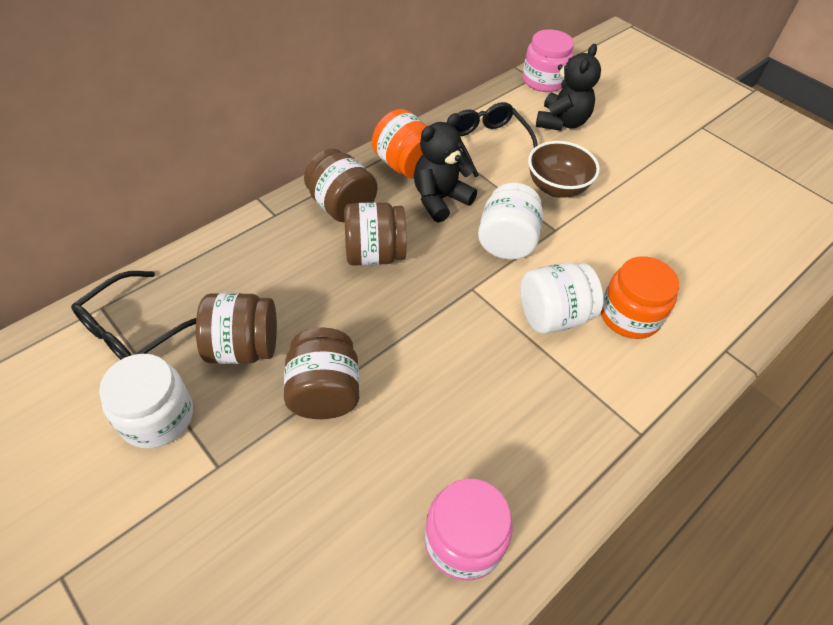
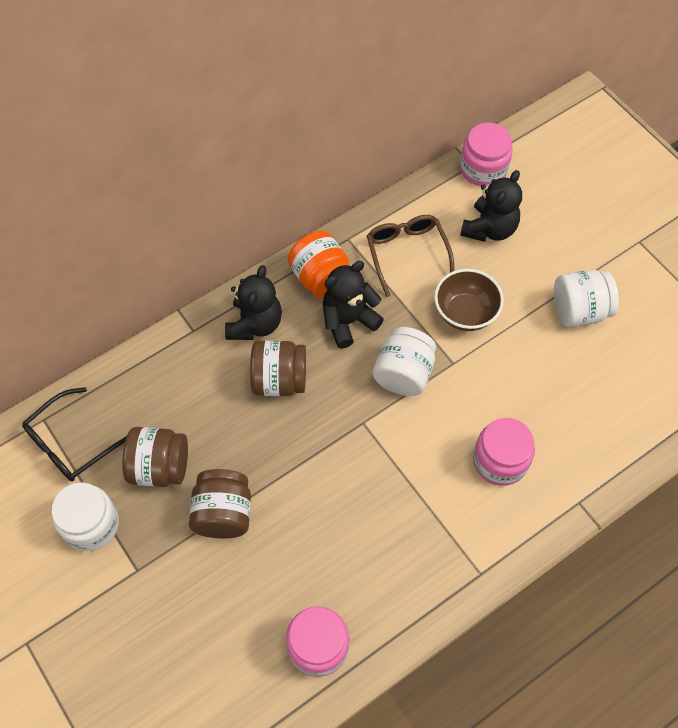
camera: 10 degrees right, 10 degrees up
brown jar [304,149,378,222] -> black teddy bear [225,265,282,340]
black glasses [456,102,538,177] -> brown glasses [367,215,454,297]
white jar [520,262,603,334] -> white jar moved to [554,270,619,327]
orange jar [601,256,679,339] -> pink jar [473,418,535,486]

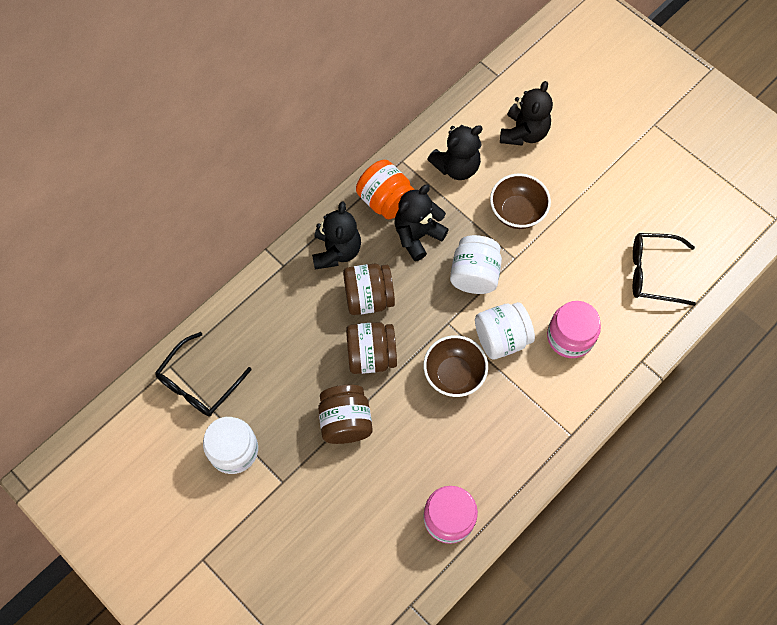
camera: 10 degrees left, 5 degrees up
brown jar [123,427,188,487] -> brown jar moved to [346,322,397,374]
brown glasses [367,215,454,297] -> black teddy bear [427,125,482,180]
pink jar [460,123,513,186] -> none
white jar [554,270,619,327] -> white jar moved to [475,302,535,360]
none -> brown bowl [423,335,488,397]
none -> black glasses [633,233,696,306]

